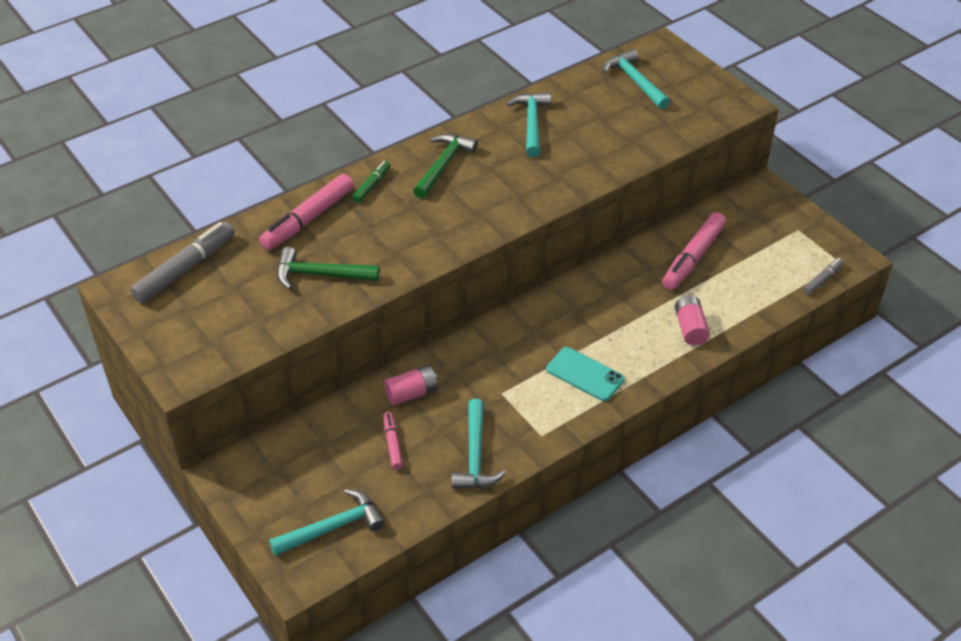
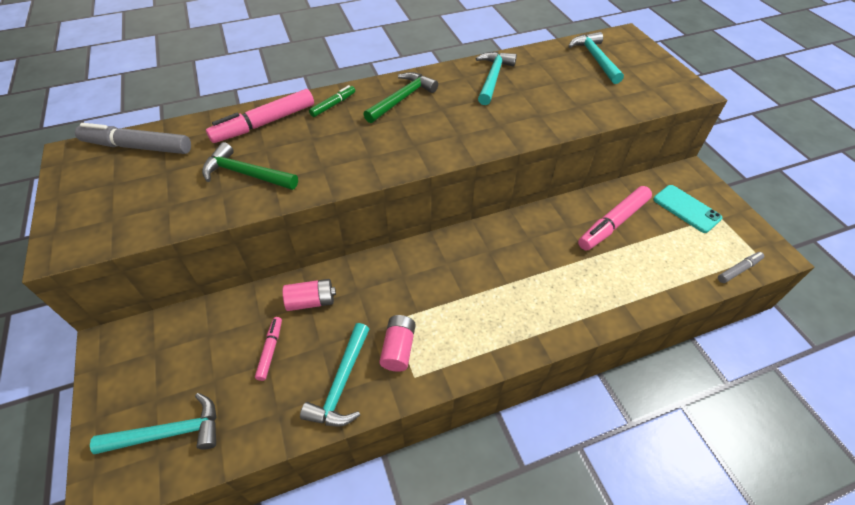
camera: 15 degrees right, 5 degrees up
grey marker [130,222,235,303] -> grey marker turned 135 degrees counterclockwise [75,123,191,154]
turquoise phone [546,347,625,401] -> turquoise phone moved to [653,185,722,233]
pink battery [675,295,710,345] -> pink battery moved to [379,315,416,372]

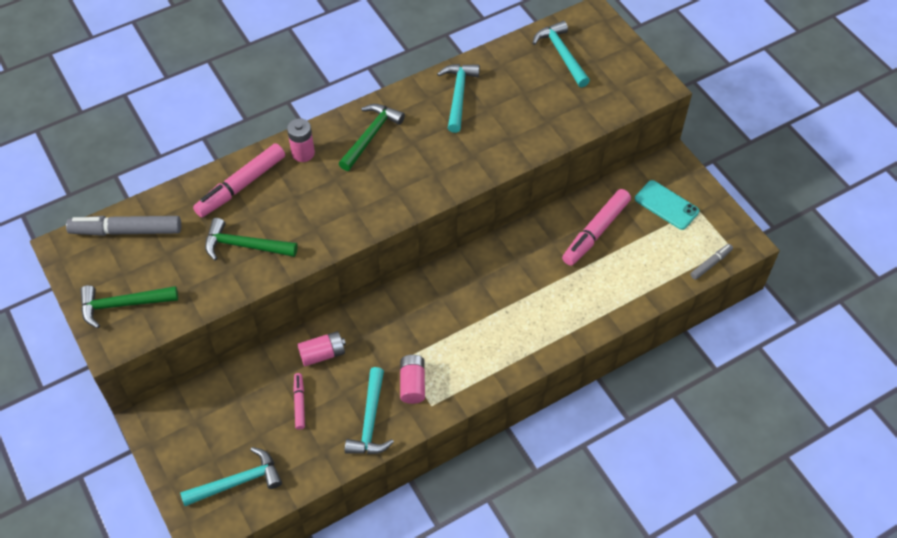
camera: 10 degrees left, 5 degrees up
green marker [309,85,355,117] -> pink battery [287,118,315,162]
none -> green hammer [80,285,178,328]

